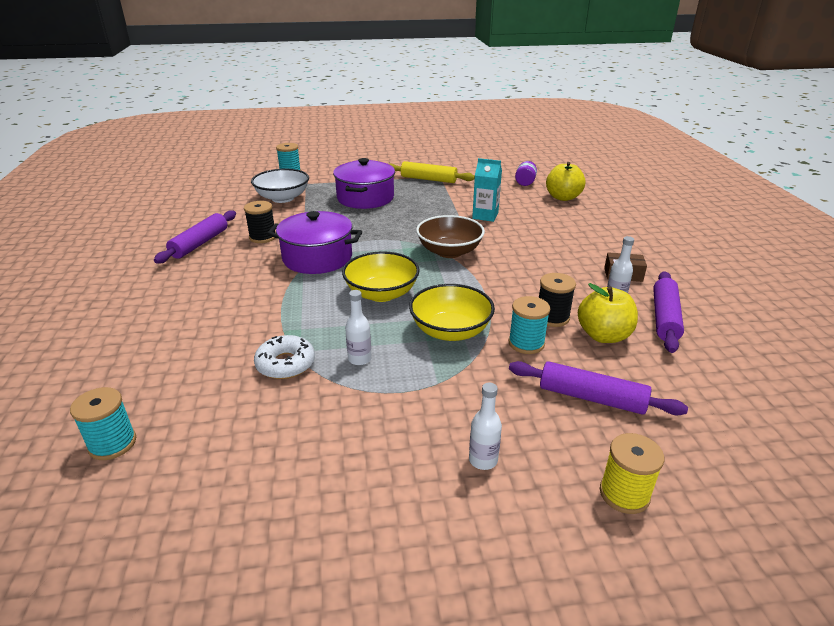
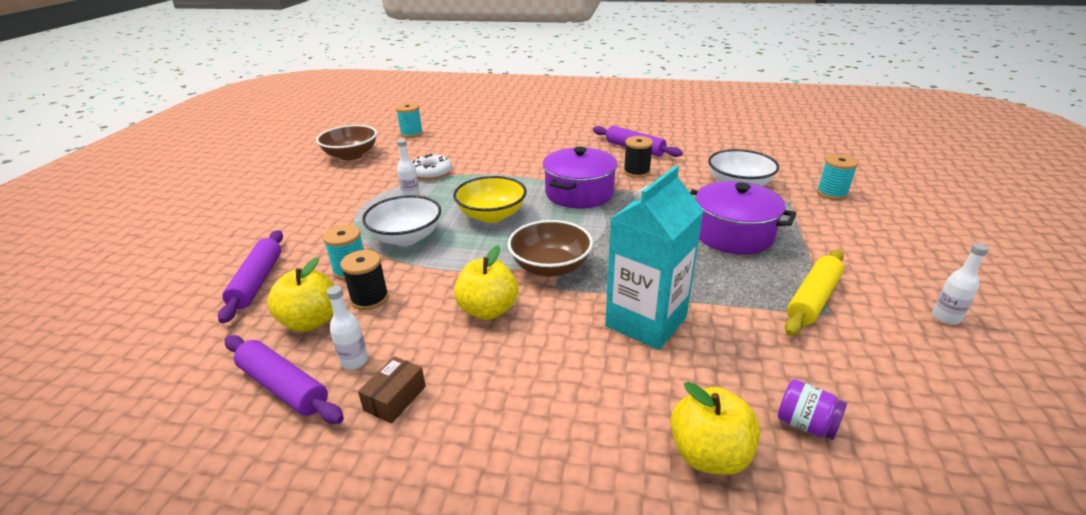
camera: 110 degrees right, 0 degrees up
yellow bowl [409,284,495,341] -> white bowl [362,195,441,246]
white bottle [469,383,502,470] -> white bottle moved to [932,243,989,325]
turquoise carton [472,158,502,222] -> turquoise carton [605,166,704,350], size x1.71
purple rolling pin [509,361,688,415] -> purple rolling pin turned 45 degrees counterclockwise [218,230,283,324]
yellow spool [600,433,664,514] -> none
none -> brown bowl [316,125,377,160]
none -> yellow apple [454,246,518,320]

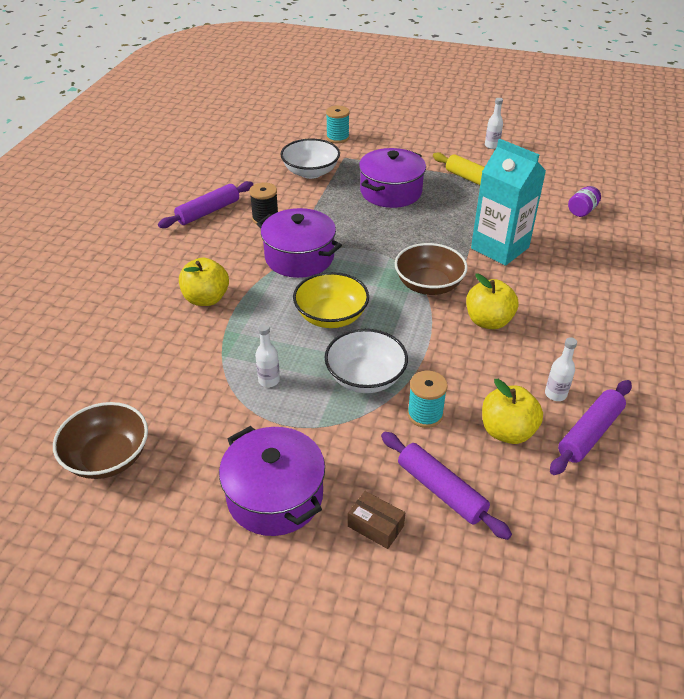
camera: 85 degrees left, 10 degrees up
purple rolling pin [218,230,283,324] -> purple rolling pin turned 45 degrees clockwise [381,432,512,540]
black spool [340,250,389,310] -> none
brown box [358,356,426,424] -> brown box moved to [348,491,405,549]
turquoise spool [396,103,423,138] -> none
white donut [413,154,452,180] -> none
yellow apple [670,382,760,475] -> yellow apple moved to [179,258,229,306]
none -> purple pot [219,426,325,536]

